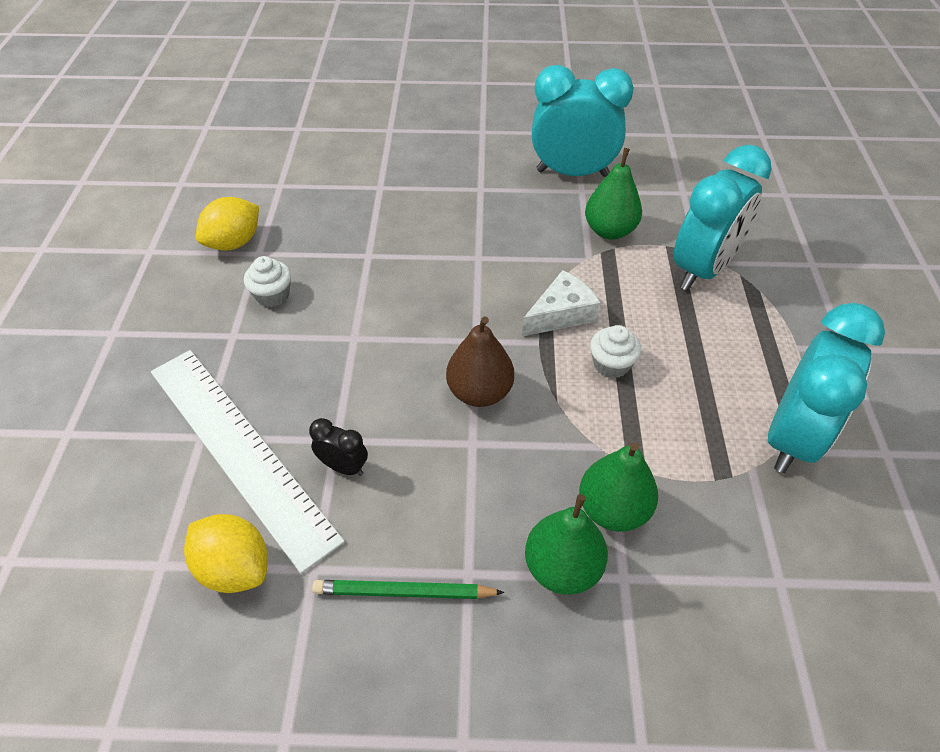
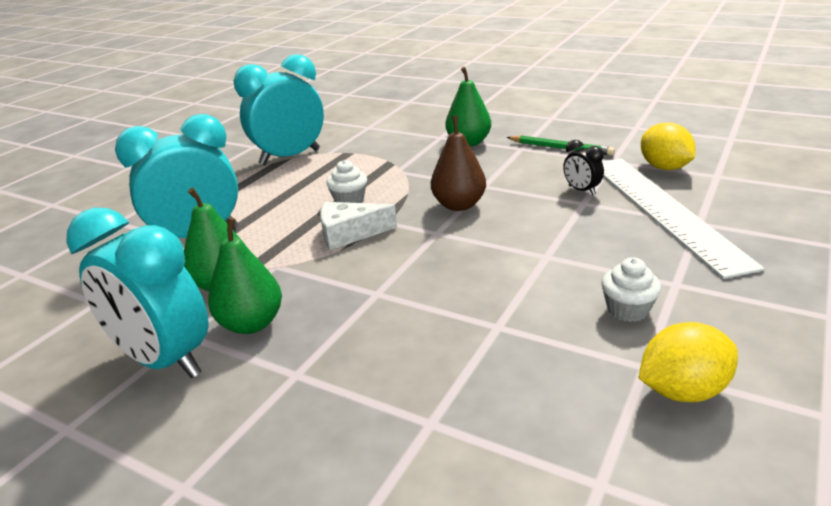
camera: 150 degrees left, 20 degrees down
green pear [579,442,658,532] -> green pear moved to [208,218,282,334]

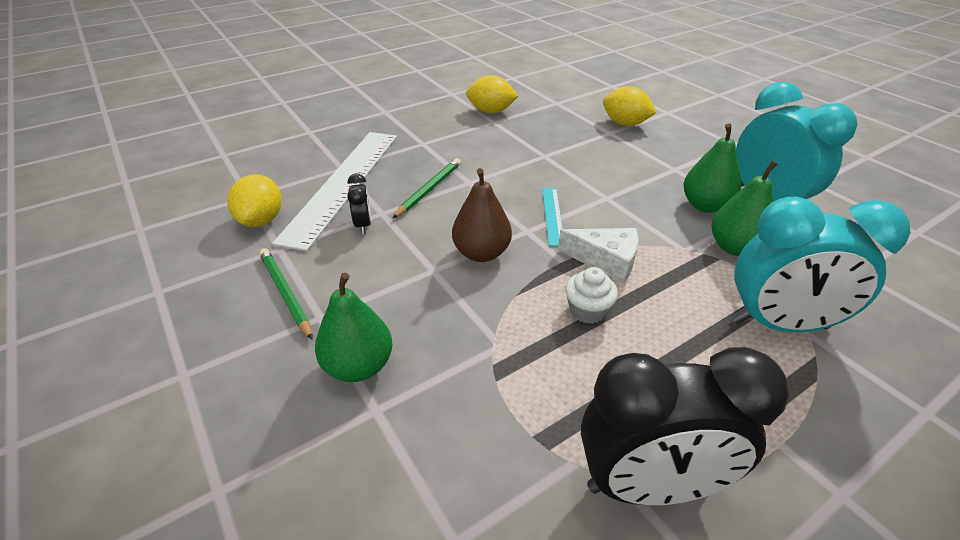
camera: 155 degrees left, 10 degrees up
turquoise clock [234,54,324,165] -> black clock [581,347,789,505]
white cupcake [601,257,661,322] -> none
none -> green pencil [392,158,461,218]
none -> turquoise ruler [542,188,563,246]
none -> yellow lemon [603,86,656,126]

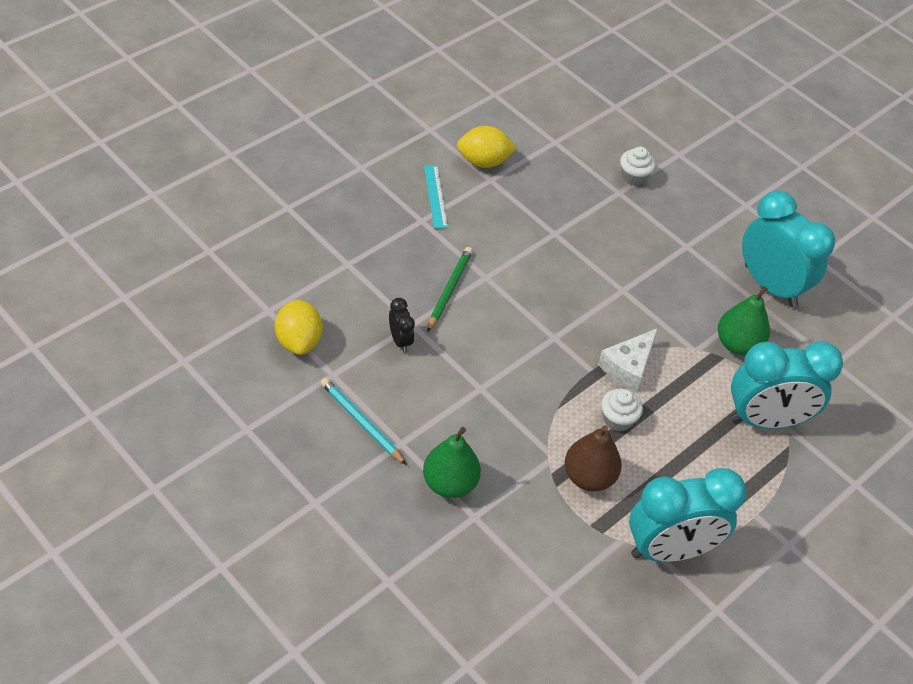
camera: 15 degrees left, 10 degrees up
green pencil [259,248,313,340] -> turquoise pencil [320,378,407,465]
white ruler [272,132,397,251] -> none
brown pear [452,168,512,262] -> brown pear moved to [565,426,622,491]
turquoise ruler [542,188,563,246] -> turquoise ruler moved to [424,165,448,229]
white cheese [558,228,639,283] -> white cheese turned 120 degrees clockwise [598,328,658,391]
black clock [581,347,789,505] -> turquoise clock [629,468,746,562]
yellow lemon [603,86,656,126] -> white cupcake [620,147,656,186]
green pear [683,123,741,213] -> none

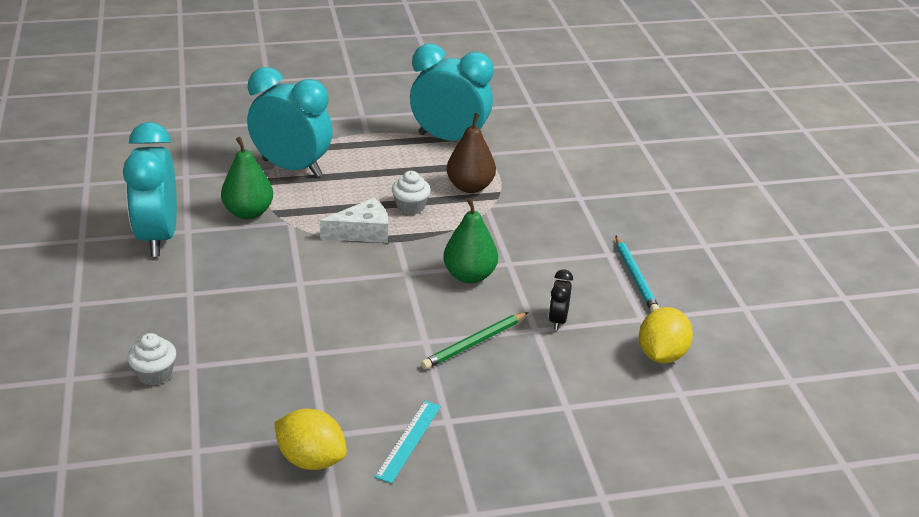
camera: 145 degrees left, 15 degrees down
green pear [423,427,481,498] -> green pear moved to [443,198,498,283]

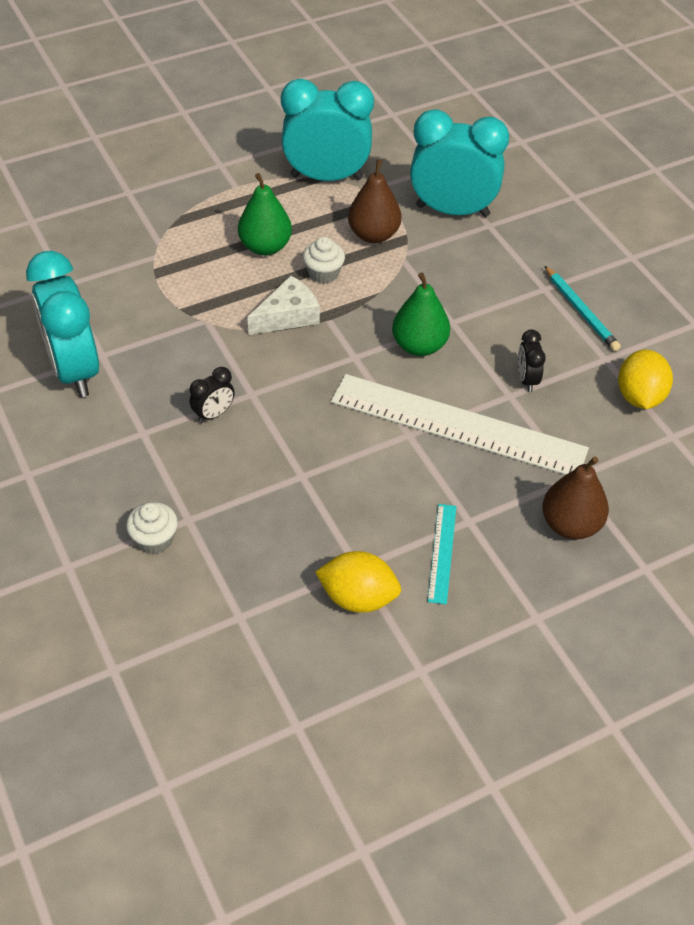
camera: 15 degrees left, 15 degrees up
green pear [221,137,273,219] -> green pear moved to [238,173,292,255]
turquoise clock [247,67,333,177] -> turquoise clock moved to [410,109,509,217]
green pencil [421,312,529,369] -> white ruler [331,374,589,475]
none -> black clock [190,367,235,423]
none -> brown pear [542,457,609,539]

